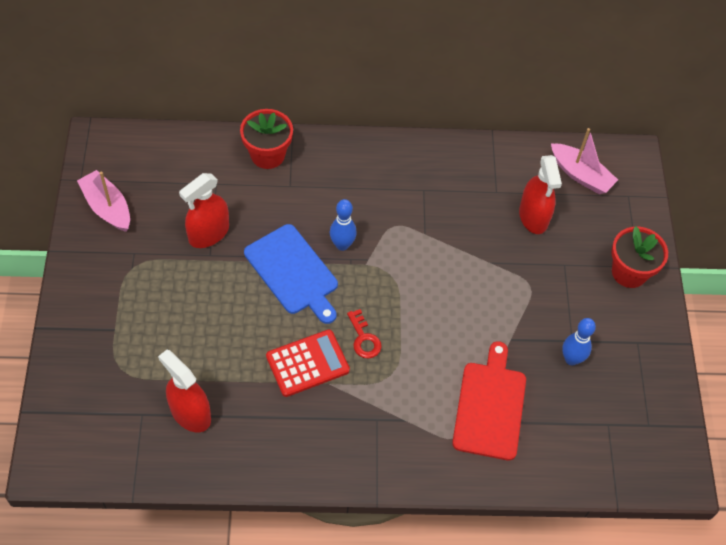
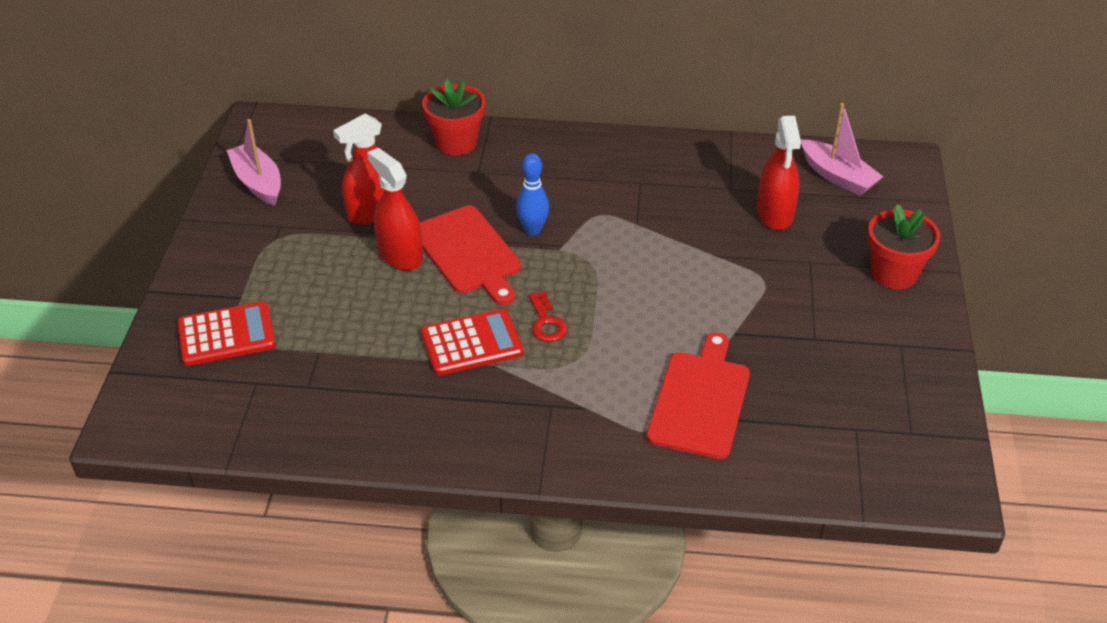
camera: 10 degrees right, 15 degrees down
red spray bottle [158,350,211,432] -> red spray bottle moved to [367,148,423,271]
blue cutting board [244,224,338,324] -> red cutting board [420,205,522,305]
blue bowling pin [562,318,596,366] -> none
none -> red calculator [177,301,276,366]

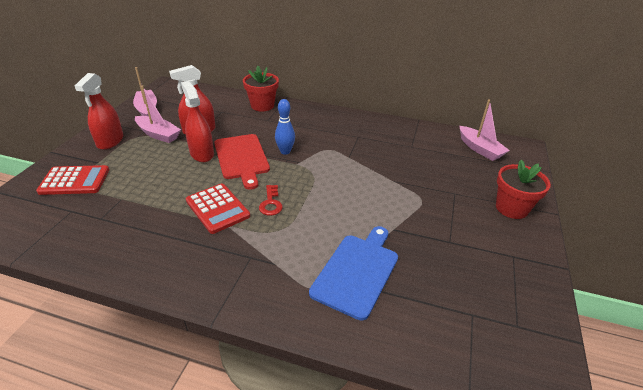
camera: 10 degrees right, 5 degrees down
red calculator [421,309,524,375] -> red calculator turned 60 degrees clockwise [186,183,250,234]
red cutting board [646,332,750,459] -> blue cutting board [309,226,398,321]
red spray bottle [757,116,801,230] -> red spray bottle moved to [75,73,123,150]
none -> pink boat [135,85,181,143]

